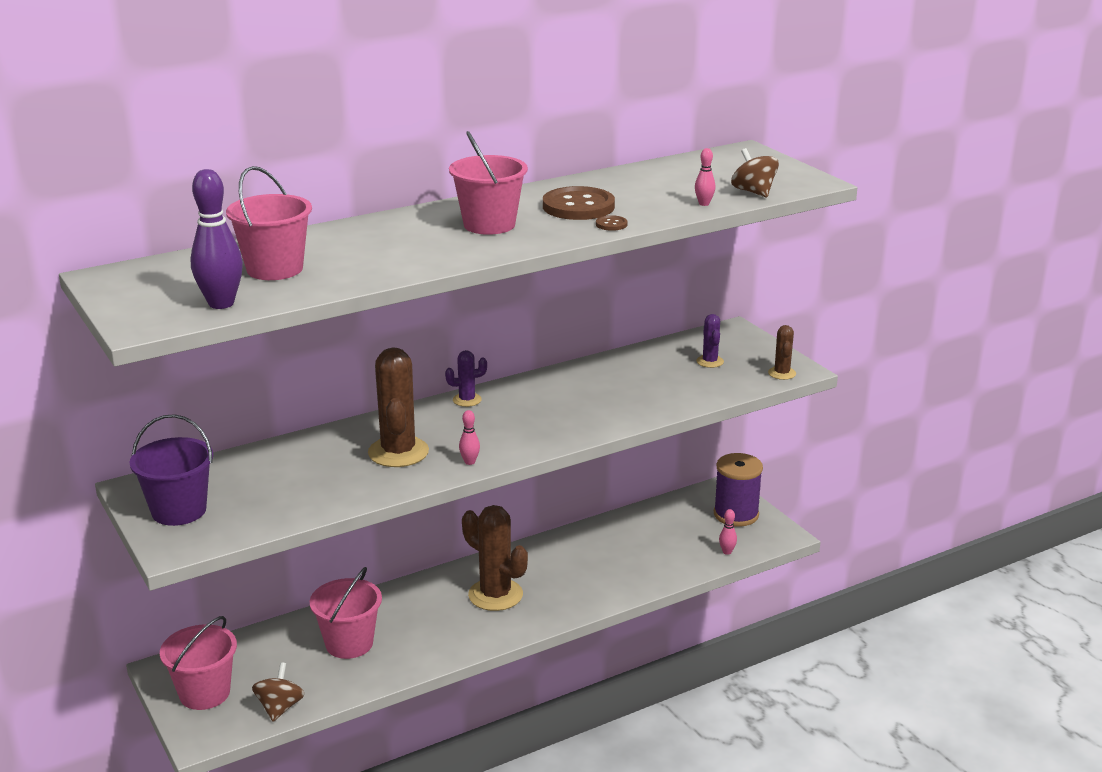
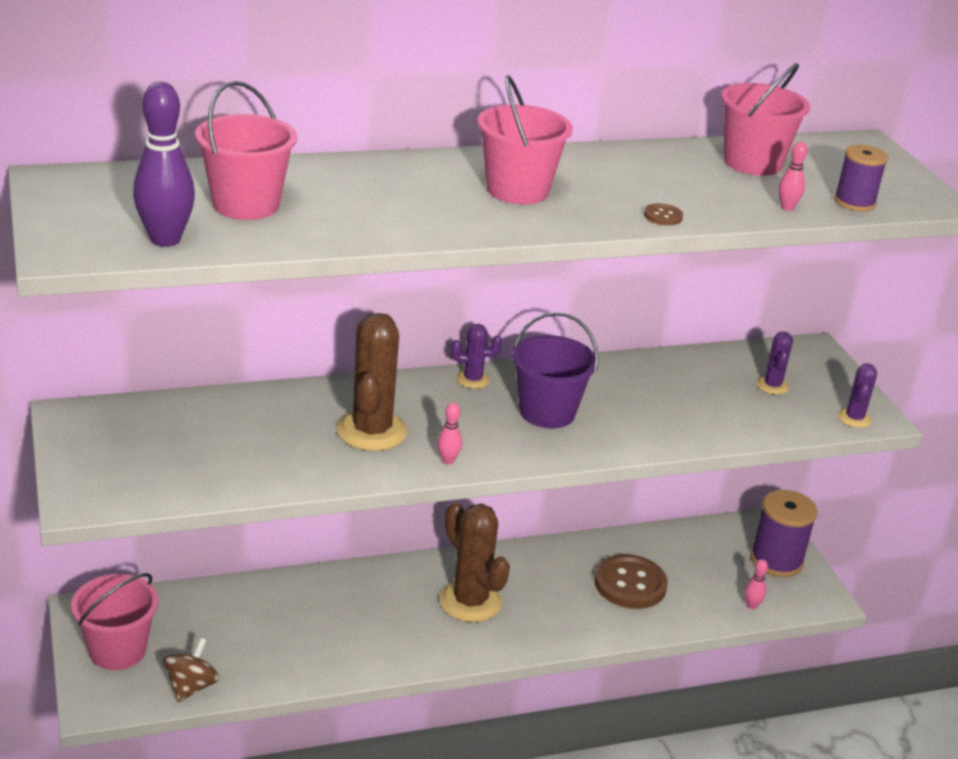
camera: 10 degrees right, 5 degrees up
purple bucket [129,414,213,526] -> purple bucket moved to [512,312,598,428]
pink bucket [310,567,382,659] -> pink bucket moved to [721,63,810,176]
brown button [543,186,615,220] -> brown button moved to [594,554,668,609]
brown spinning top [731,148,779,197] -> purple spool [834,145,888,211]
brown cactus [768,325,796,380] -> purple cactus [838,364,877,428]

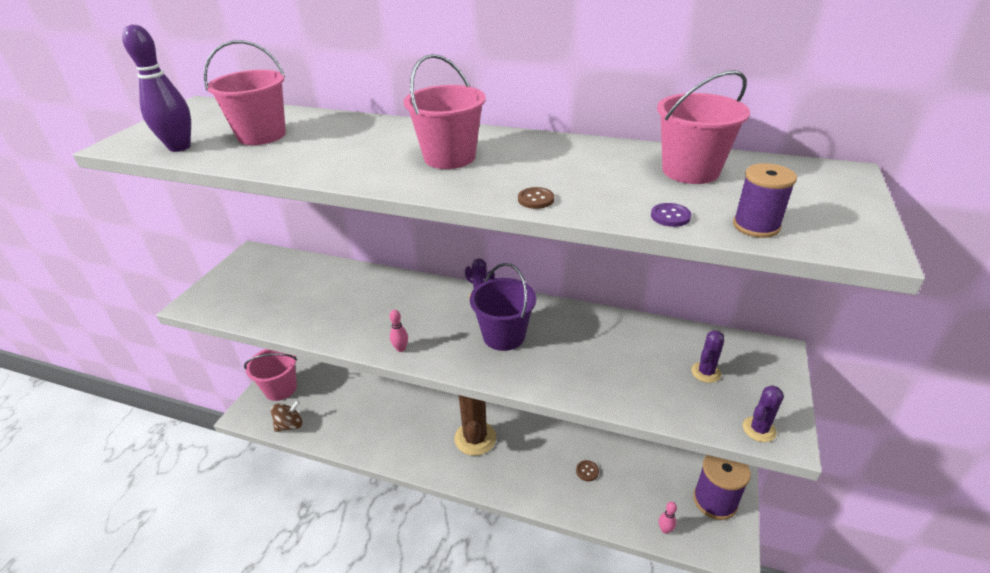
camera: 40 degrees right, 5 degrees up
brown cactus [337,313,407,451] -> none
brown button [594,554,668,609] -> brown button [576,460,599,481], size x0.43
pink bowling pin [778,142,808,211] -> purple button [651,203,691,227]

